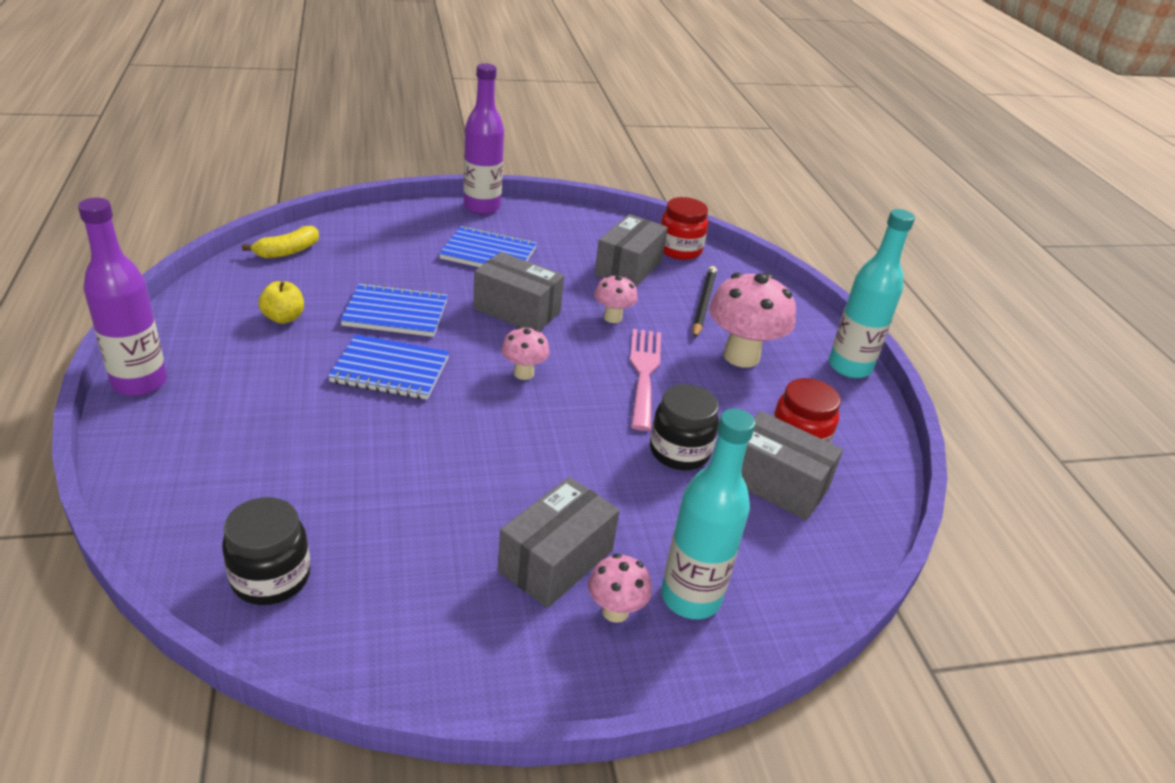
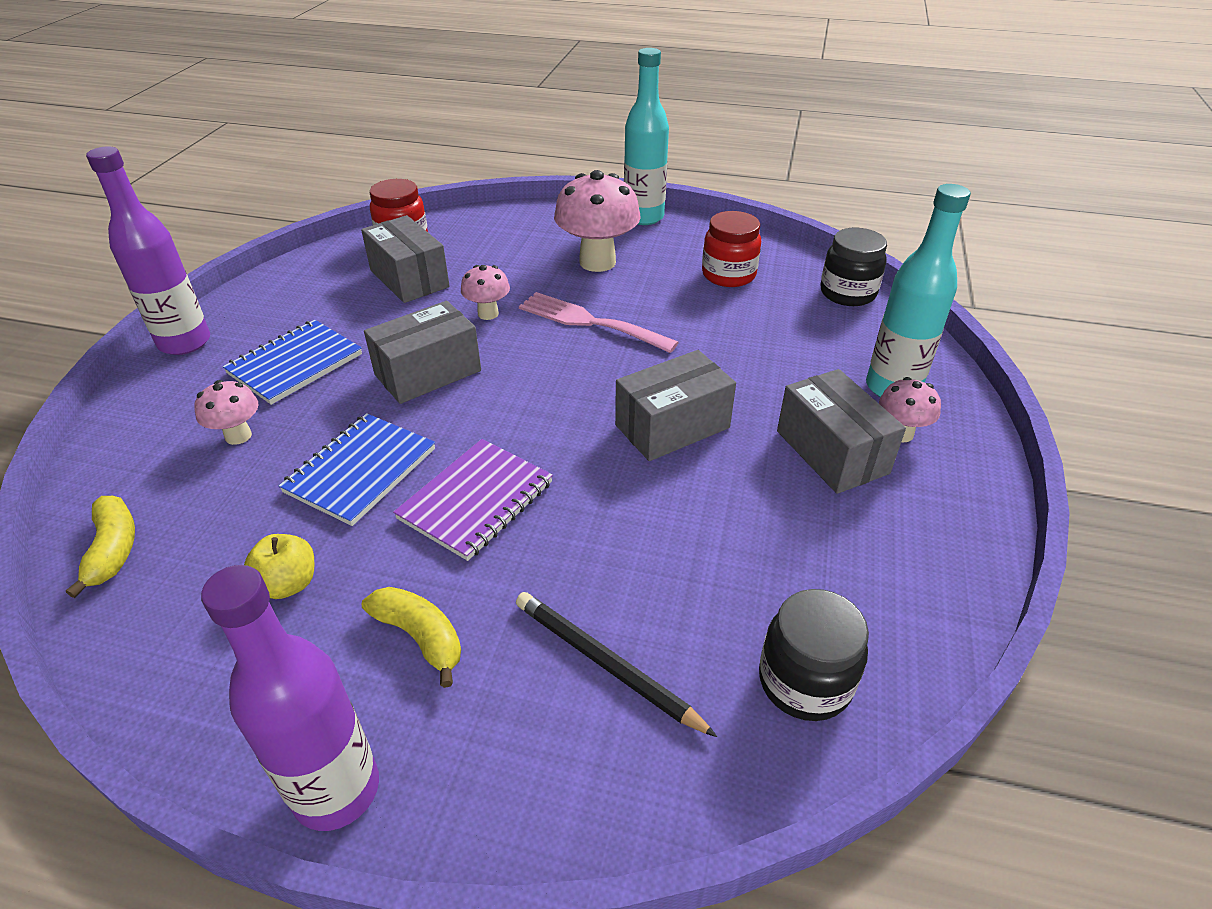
camera: 60 degrees left, 5 degrees up
blue notebook [328,334,449,400] -> purple notebook [393,439,553,561]
pink mushroom [501,327,550,380] -> pink mushroom moved to [194,380,259,445]
black jar [650,384,719,470] -> black jar moved to [820,228,887,306]
black pencil [692,266,717,338] -> black pencil moved to [516,592,717,737]
grey box [741,411,843,520] -> grey box moved to [615,350,736,461]
none -> yellow banana [362,587,461,688]

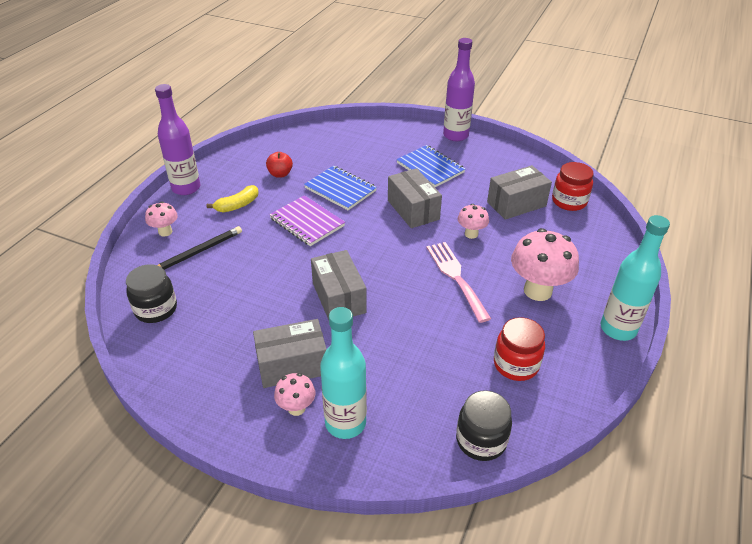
camera: 100 degrees right, 0 degrees up
yellow banana [66,496,135,598] -> none
pink mushroom [194,380,259,445] -> pink mushroom moved to [145,201,178,237]
yellow apple [244,534,314,599] -> red apple [266,152,293,178]
pink fork [519,292,679,353] -> pink fork turned 60 degrees counterclockwise [427,242,491,323]

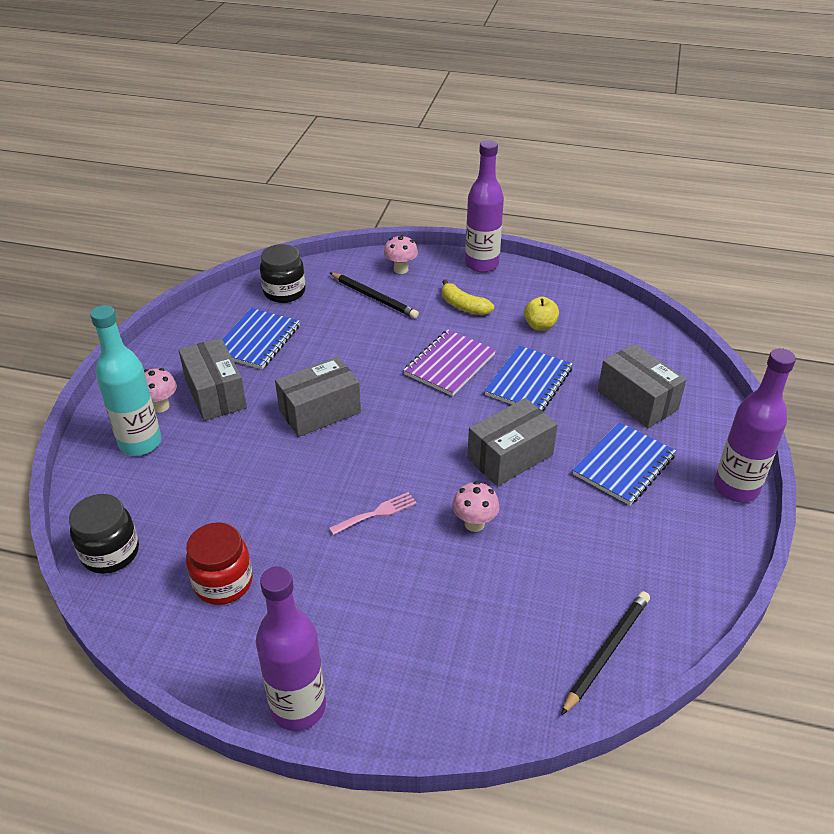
camera: 80 degrees right, 0 degrees up
red apple [266,152,293,178] -> yellow apple [524,297,559,331]
pink fork [427,242,491,323] -> pink fork [329,492,417,535], size x0.57
grey box [487,165,552,220] -> grey box moved to [598,344,687,428]
pink mushroom [511,228,579,301] -> none
red jar [552,162,593,211] -> black pencil [561,591,650,716]
turquoise bottle [600,215,670,341] -> purple bottle [256,566,326,731]
none -> blue notebook [223,308,300,369]

